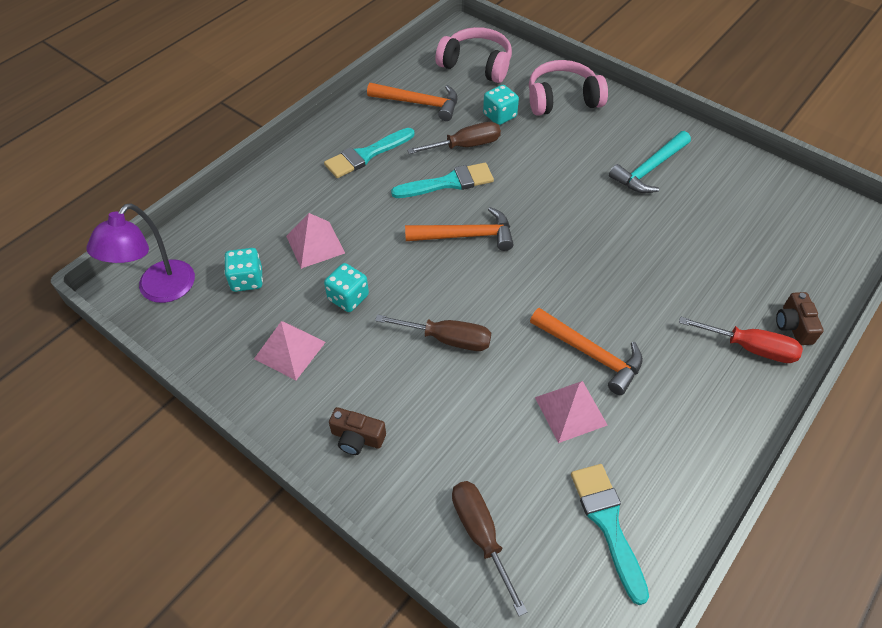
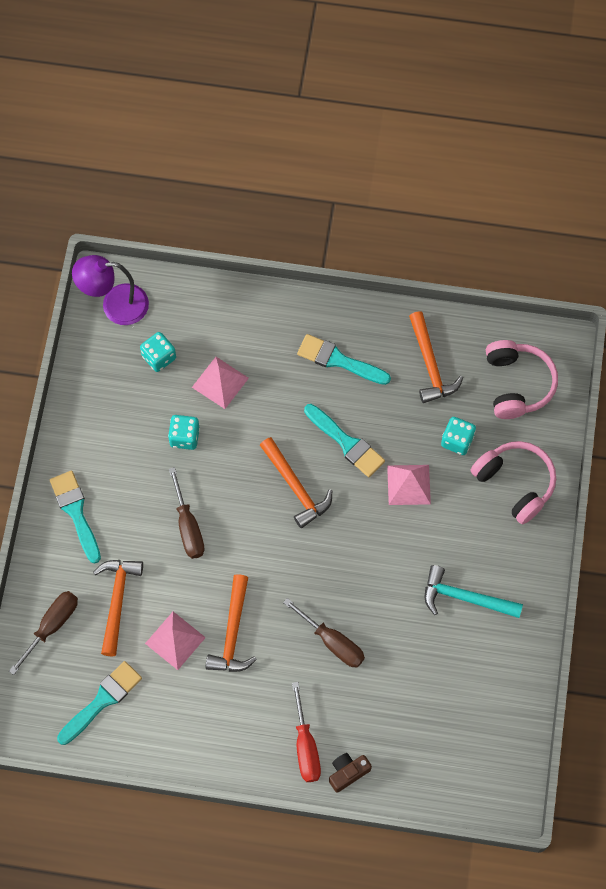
camera: 60 degrees right, 15 degrees up
pink pyramid [254,321,326,380] -> pink pyramid moved to [387,465,431,505]
brown camera [329,407,386,455] -> turquoise brush [50,470,101,564]
brown screwdriver [407,122,501,154] -> brown screwdriver moved to [283,598,365,667]
none -> orange hammer [93,560,143,656]

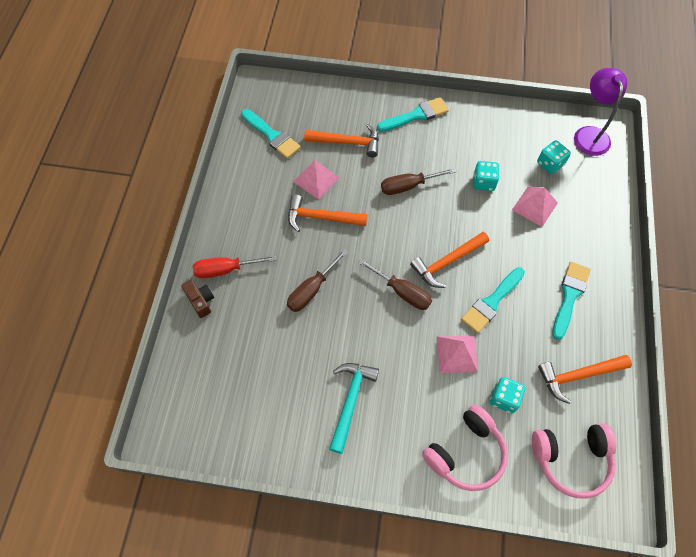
camera: 90 degrees right, 5 degrees down
brown screwdriver [9,591,78,675] -> brown screwdriver moved to [358,259,432,310]

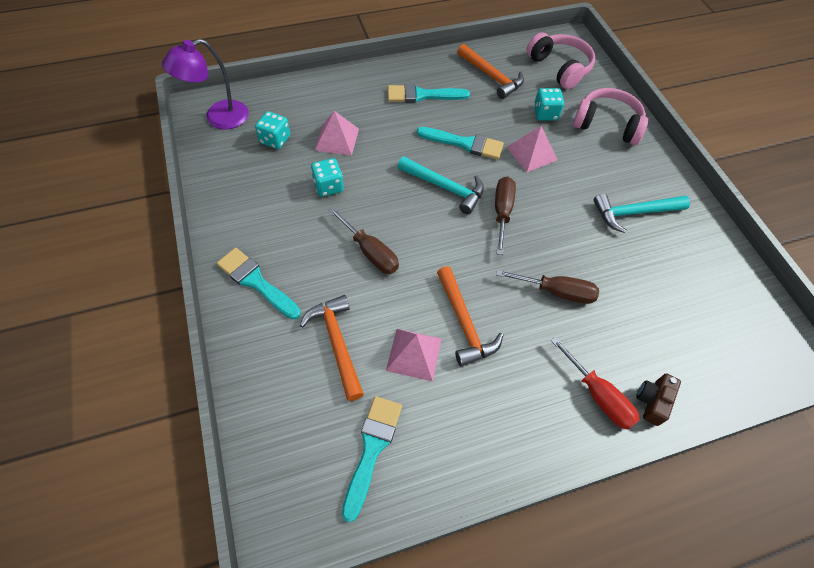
camera: 120 degrees left, 5 degrees down
orange hammer [410,232,489,288] -> turquoise hammer [398,156,484,214]

